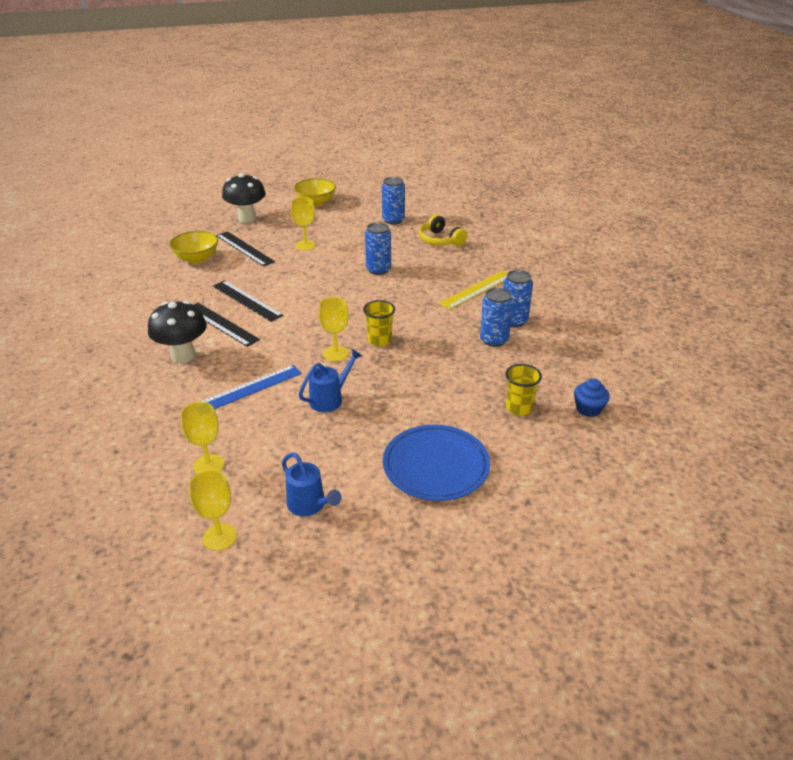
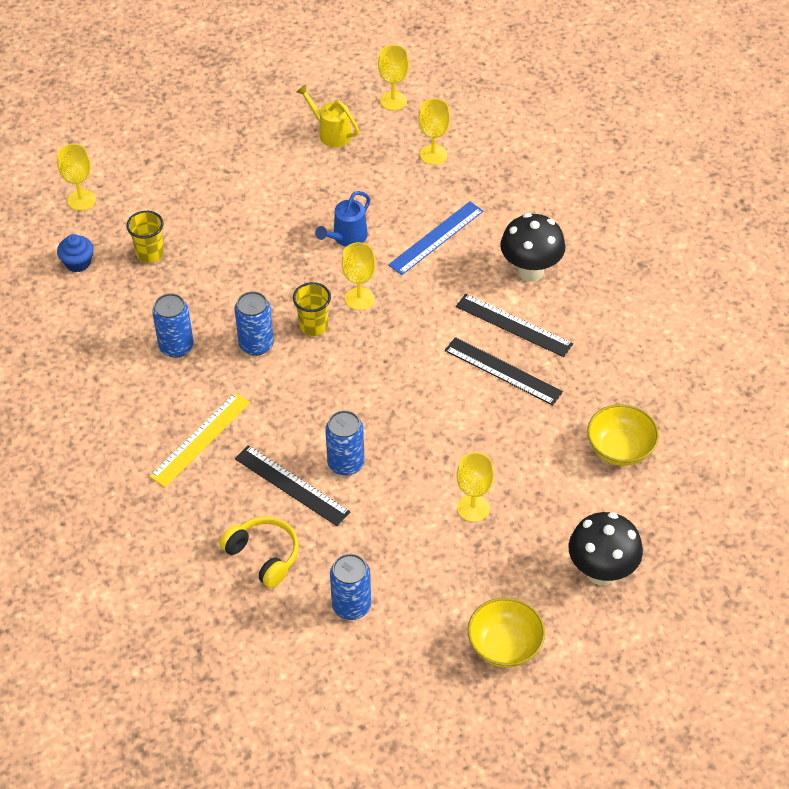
camera: 170 degrees right, 15 degrees up
black ruler [216,231,275,267] -> black ruler moved to [235,445,350,526]
blue watering can [282,453,342,516] -> yellow watering can [297,85,359,147]
blue plate [383,424,490,501] -> none
blue can [503,270,533,327] -> blue can moved to [234,291,274,356]
none -> yellow goblet [57,144,96,211]

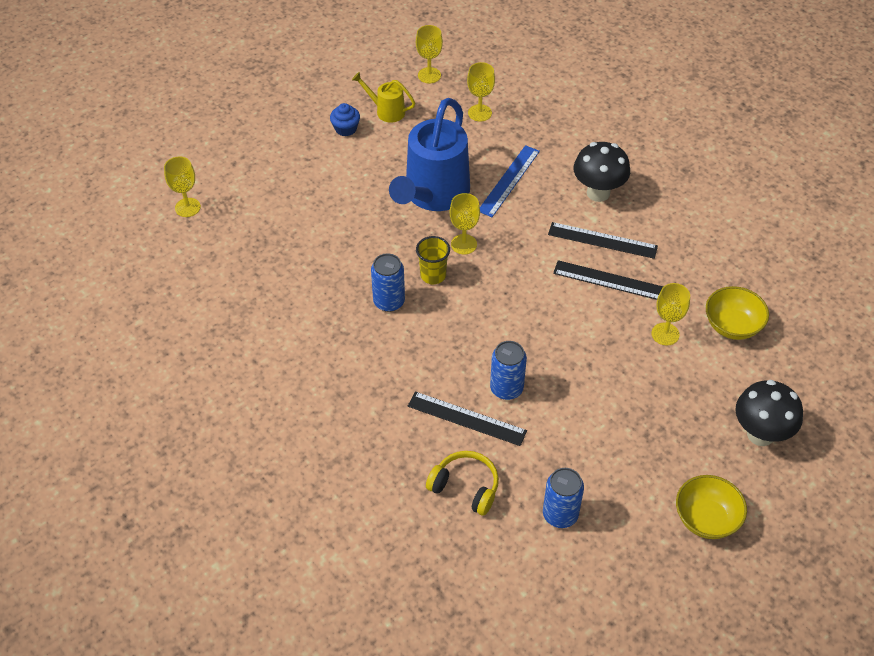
camera: 15 degrees left, 0 degrees up
blue cupcake [57,234,93,272] -> blue cupcake moved to [330,103,360,136]
yellow cup [126,211,164,263] -> none
yellow ruler [149,393,250,487] -> none
blue can [152,293,194,358] -> none
blue watering can [315,191,370,247] -> blue watering can [389,98,470,211], size x2.17
yellow goblet [457,452,494,522] -> yellow goblet moved to [651,283,690,346]

